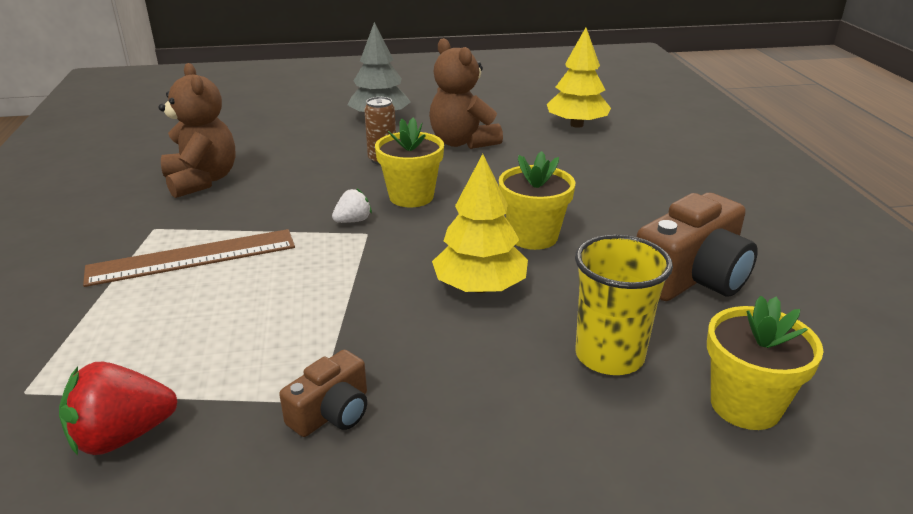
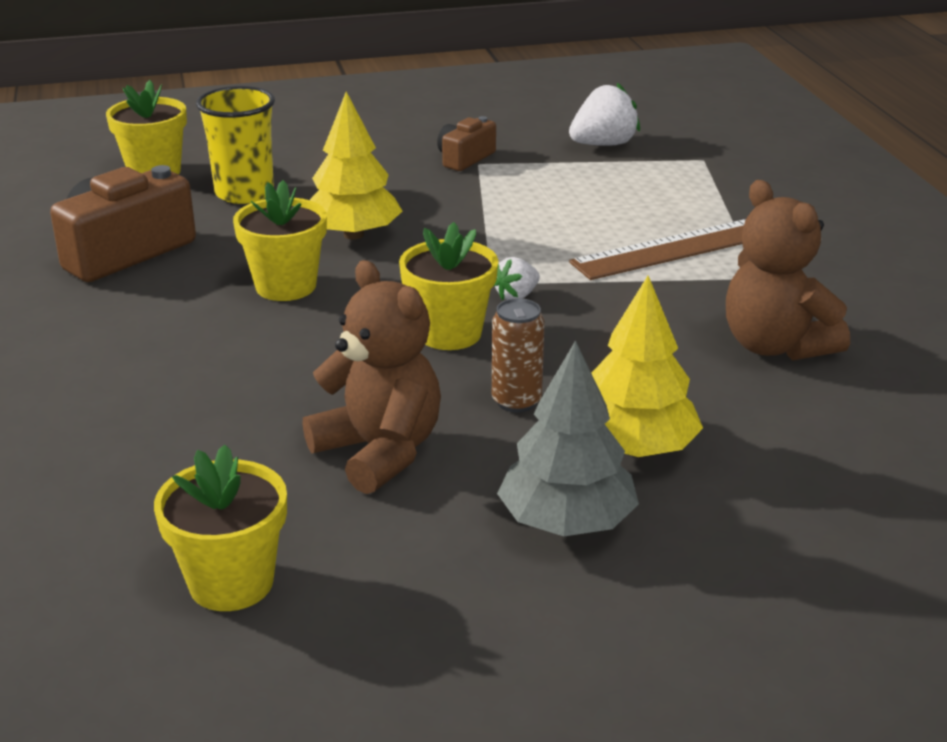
camera: 175 degrees right, 0 degrees up
red strawberry [59,362,178,455] -> white strawberry [569,83,640,146]
yellow tree [547,28,611,128] -> yellow tree moved to [591,276,703,457]
none -> yellow flower pot [154,444,287,611]

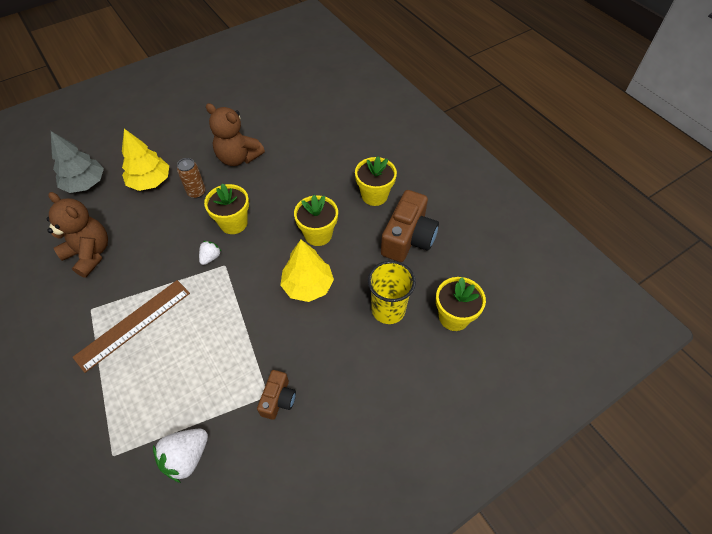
camera: 160 degrees right, 25 degrees up
yellow flower pot [154,444,287,611] -> yellow flower pot moved to [355,156,397,206]
grey tree [497,340,639,536] -> grey tree moved to [51,131,104,193]

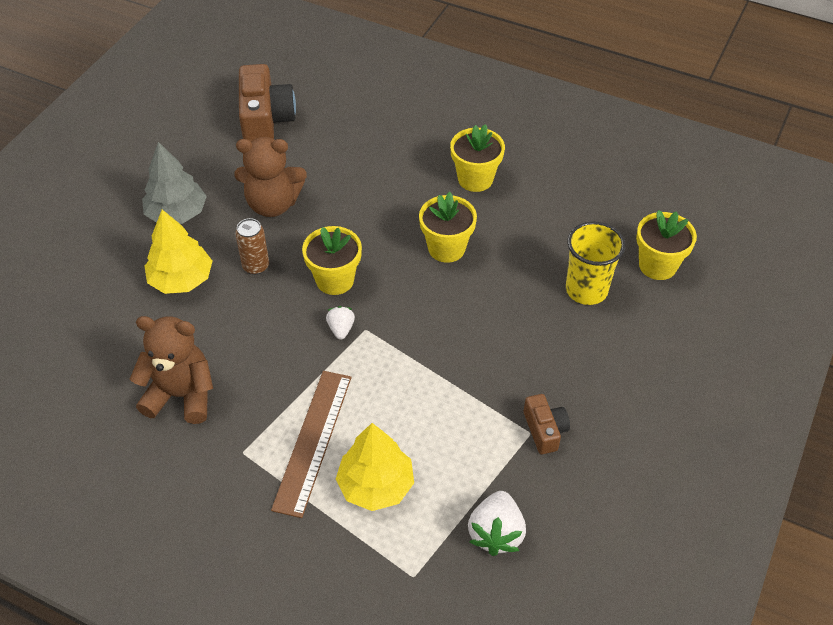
camera: 30 degrees left, 5 degrees down
grey tree [51,131,104,193] -> grey tree moved to [142,142,207,224]
yellow tree [280,240,334,302] -> yellow tree moved to [336,423,414,511]
brown camera [381,190,439,262] -> brown camera moved to [239,64,296,142]

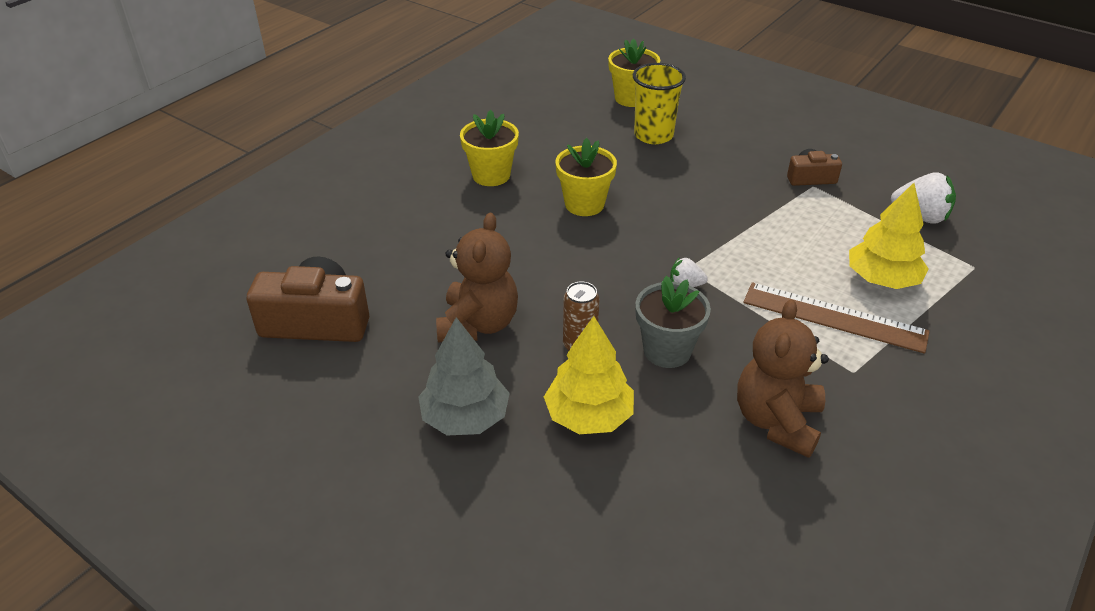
camera: 80 degrees left, 10 degrees down
yellow flower pot [302,226,362,295] -> none
none -> grey flower pot [635,276,711,368]

